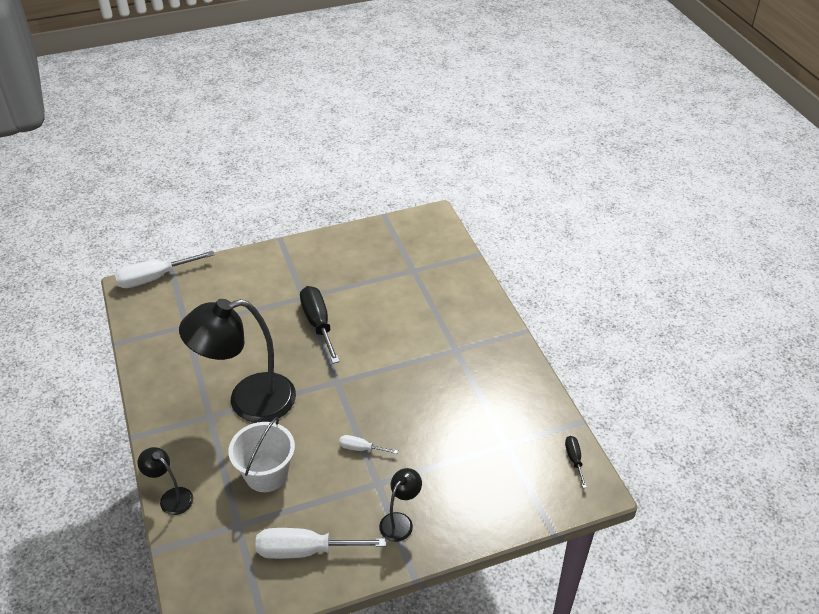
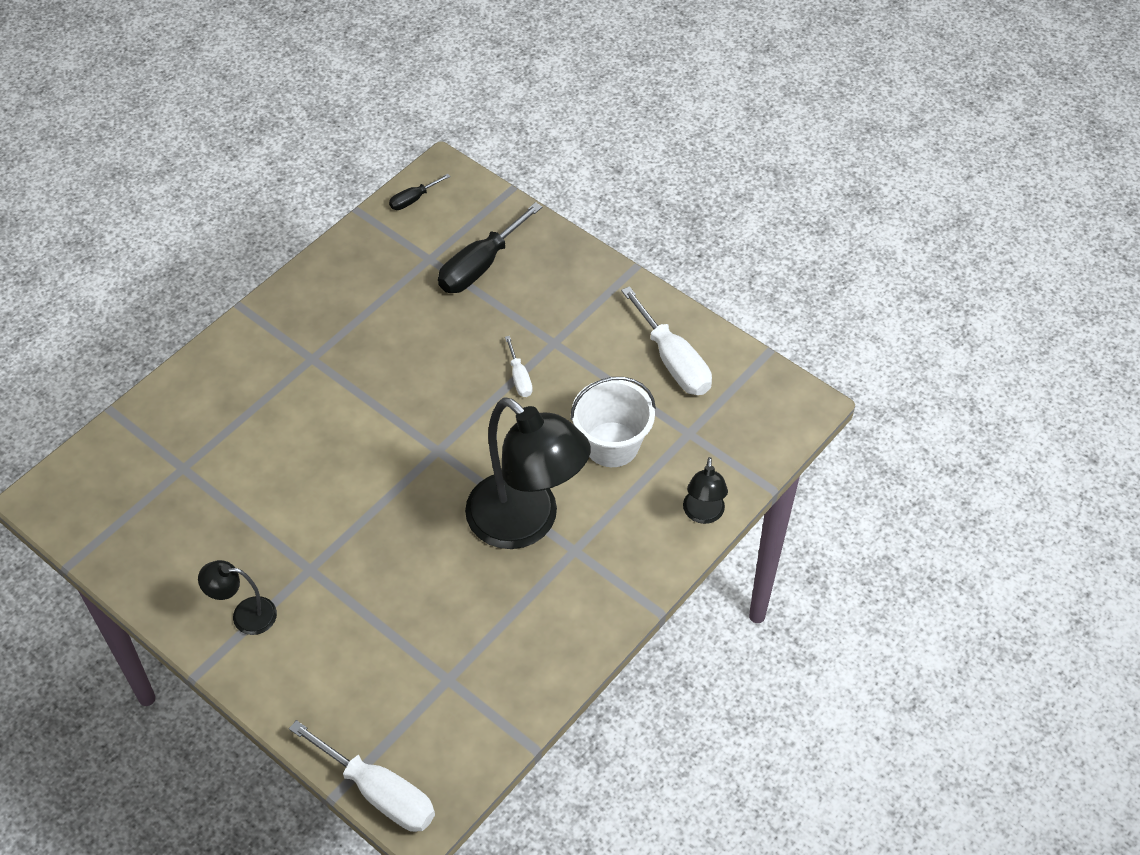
camera: 120 degrees left, 10 degrees up
black screwdriver [300,286,340,364] -> black screwdriver moved to [438,202,542,293]
black lamp [379,468,422,542] -> black lamp moved to [198,560,277,635]

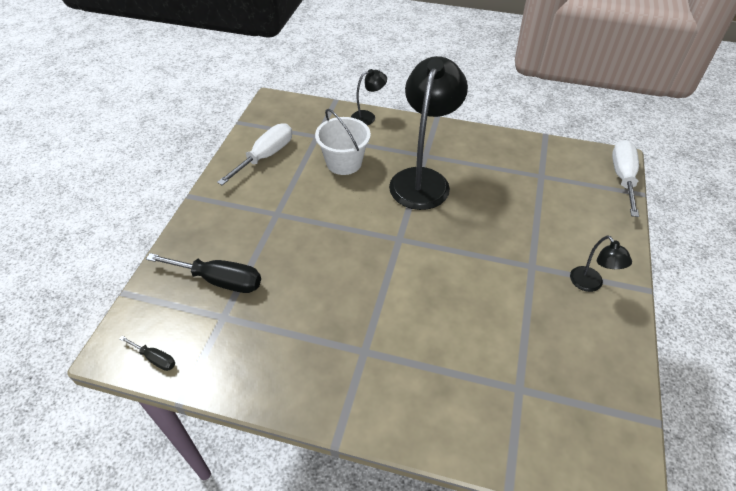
camera: 115 degrees left, 5 degrees down
white screwdriver [505,336,533,397] -> none

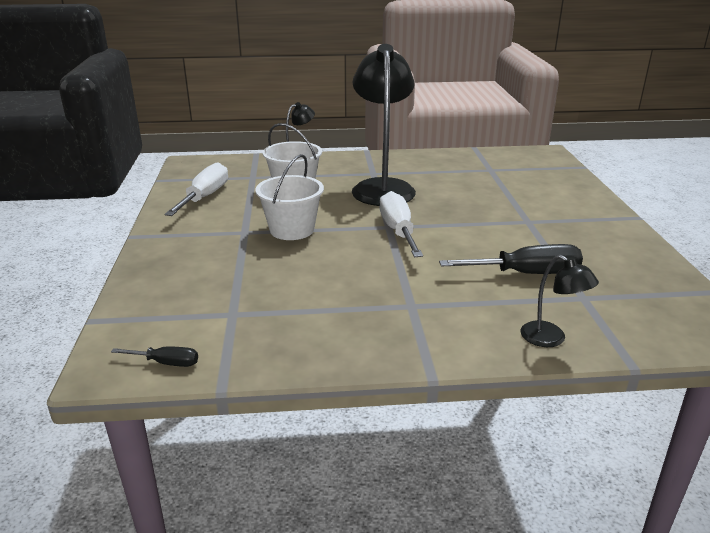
camera: 20 degrees left, 20 degrees down
black screwdriver [146,253,261,293] -> black screwdriver moved to [439,244,583,274]
black lamp [570,235,632,292] -> black lamp moved to [521,255,599,347]
white screwdriver [612,140,639,217] -> white screwdriver moved to [380,191,423,257]
none -> white bucket [255,154,324,240]

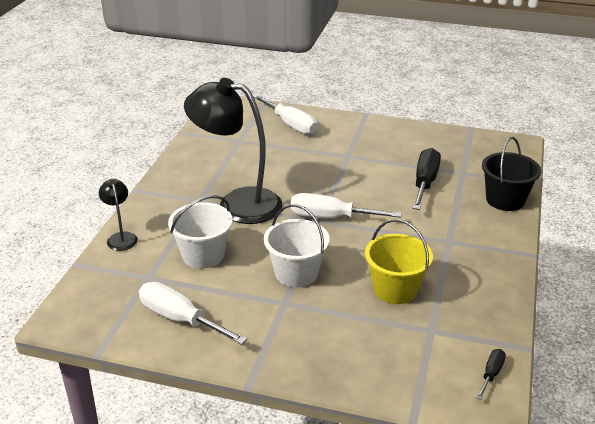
camera: 70 degrees left, 5 degrees up
black lamp [521,255,599,347] -> black bucket [482,137,541,211]
none -> white screwdriver [253,94,318,135]
none -> yellow bucket [365,219,433,304]

